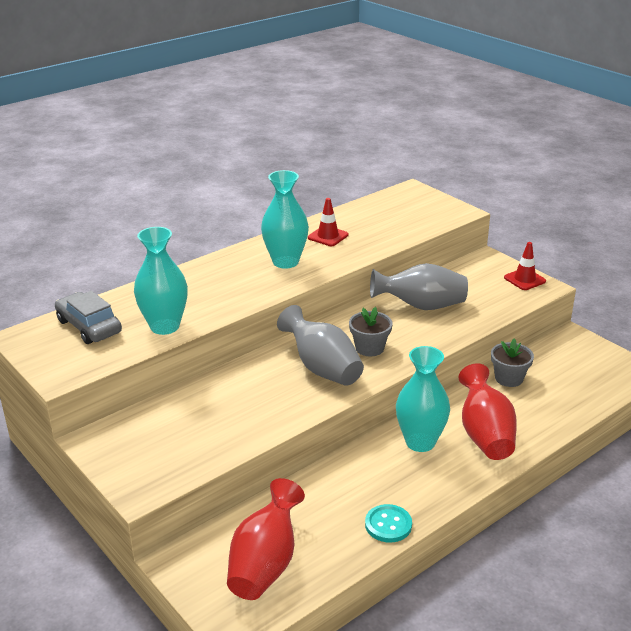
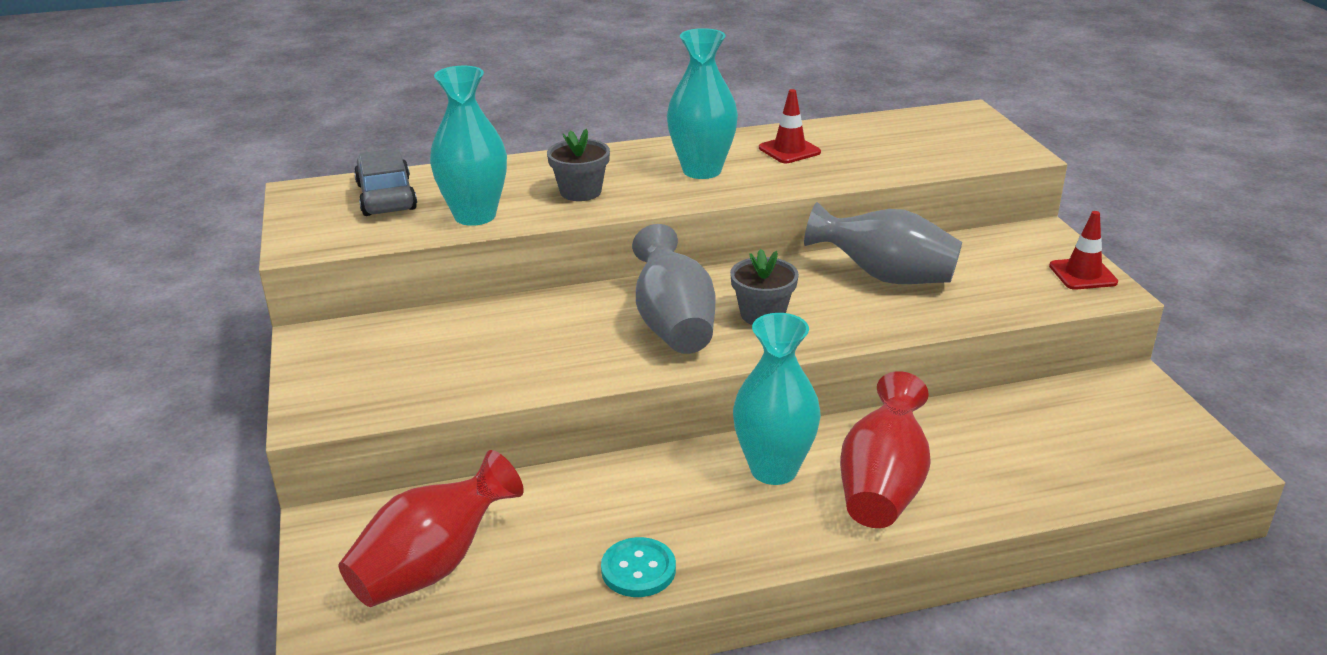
camera: 25 degrees right, 0 degrees up
grey flower pot [491,339,534,387] -> grey flower pot moved to [547,129,610,201]

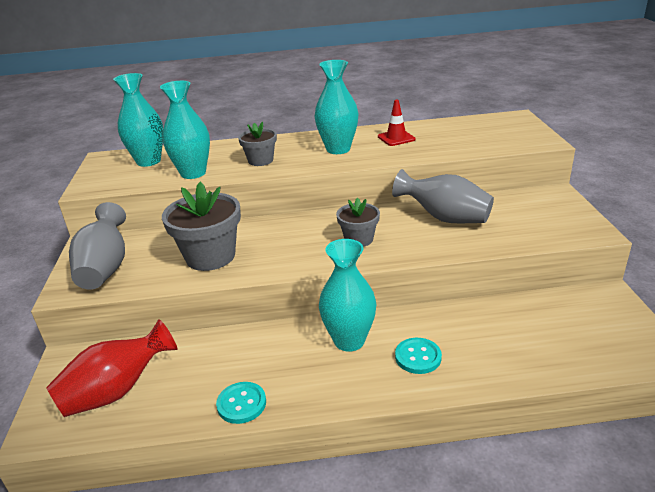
camera: 10 degrees right, 0 degrees up
grey car [354,148,417,216] -> turquoise vase [113,73,163,167]
grey vase [632,224,716,354] -> grey vase moved to [69,202,126,290]
red vase [840,371,931,528] -> turquoise button [395,338,442,374]
red traffic cone [1049,211,1118,290] -> none
none -> grey flower pot [162,182,241,271]

